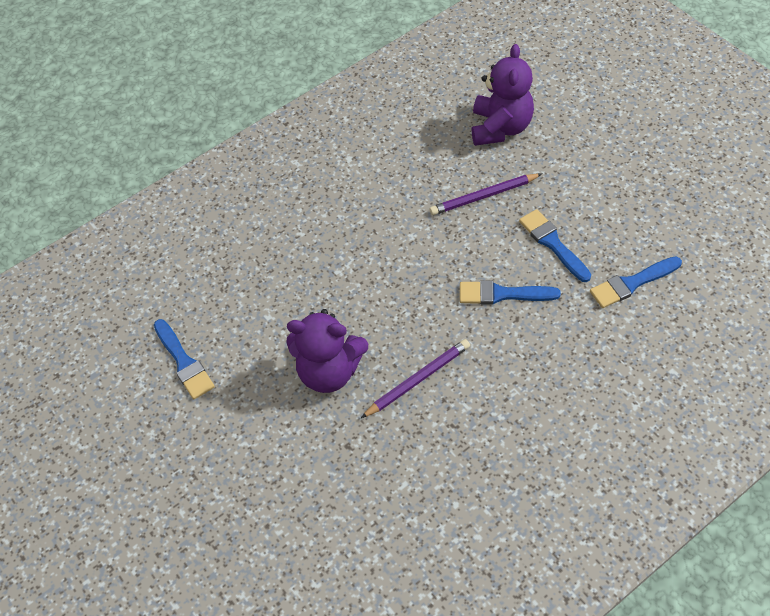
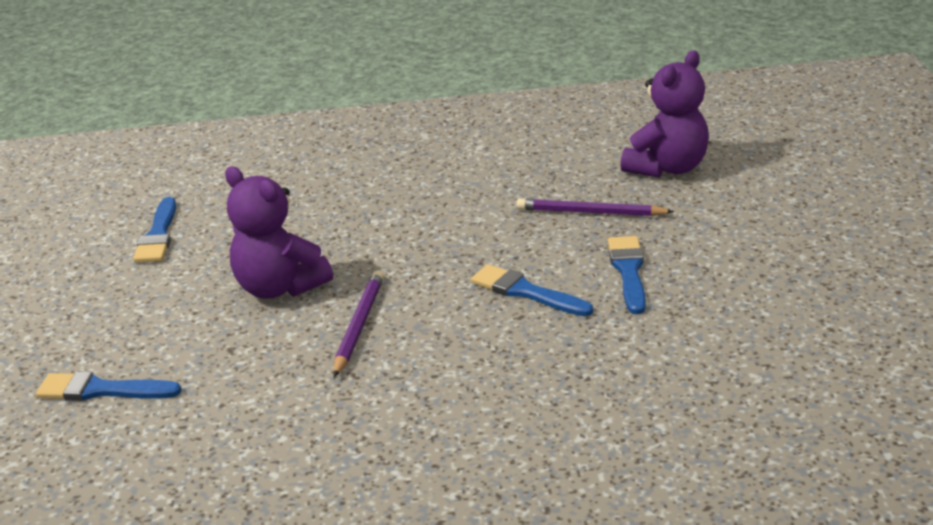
camera: 30 degrees right, 25 degrees down
purple pencil [361,339,470,418] -> purple pencil turned 75 degrees counterclockwise [333,270,384,377]
blue brush [590,256,682,308] -> blue brush moved to [36,372,182,401]

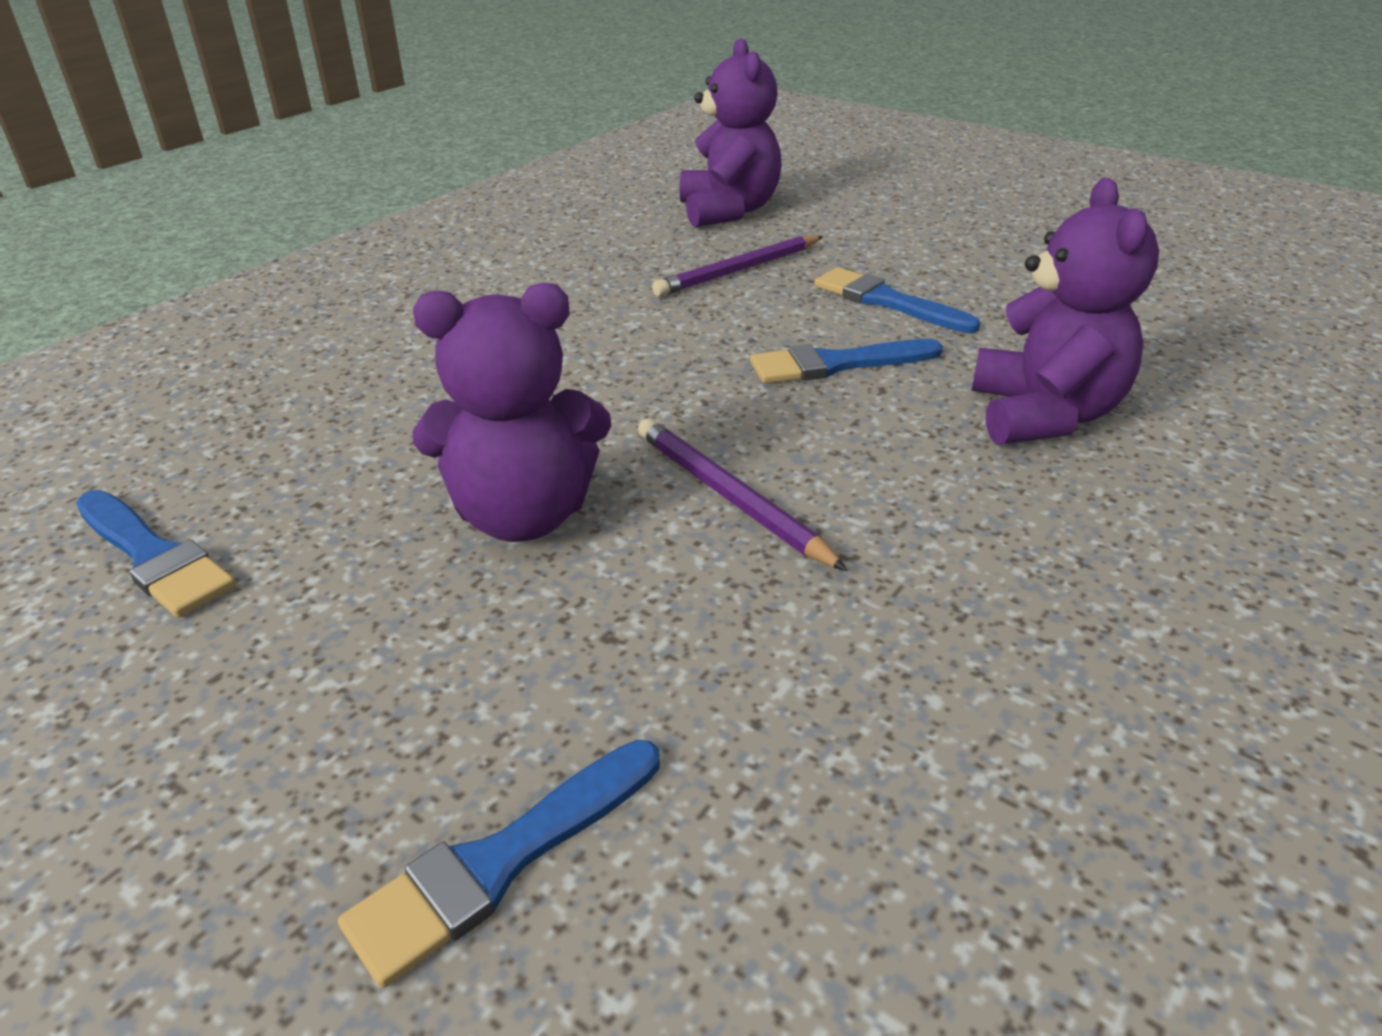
camera: 50 degrees left, 5 degrees up
none -> purple teddy bear [972,178,1159,445]

